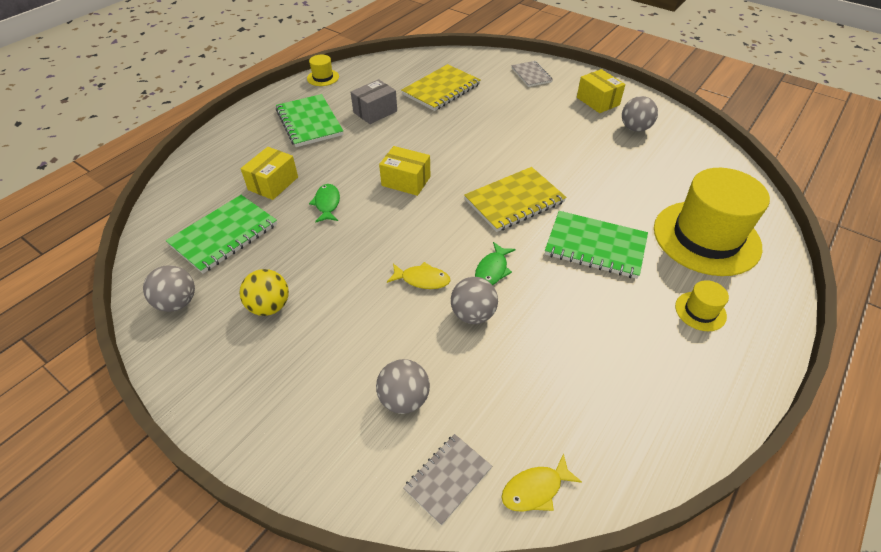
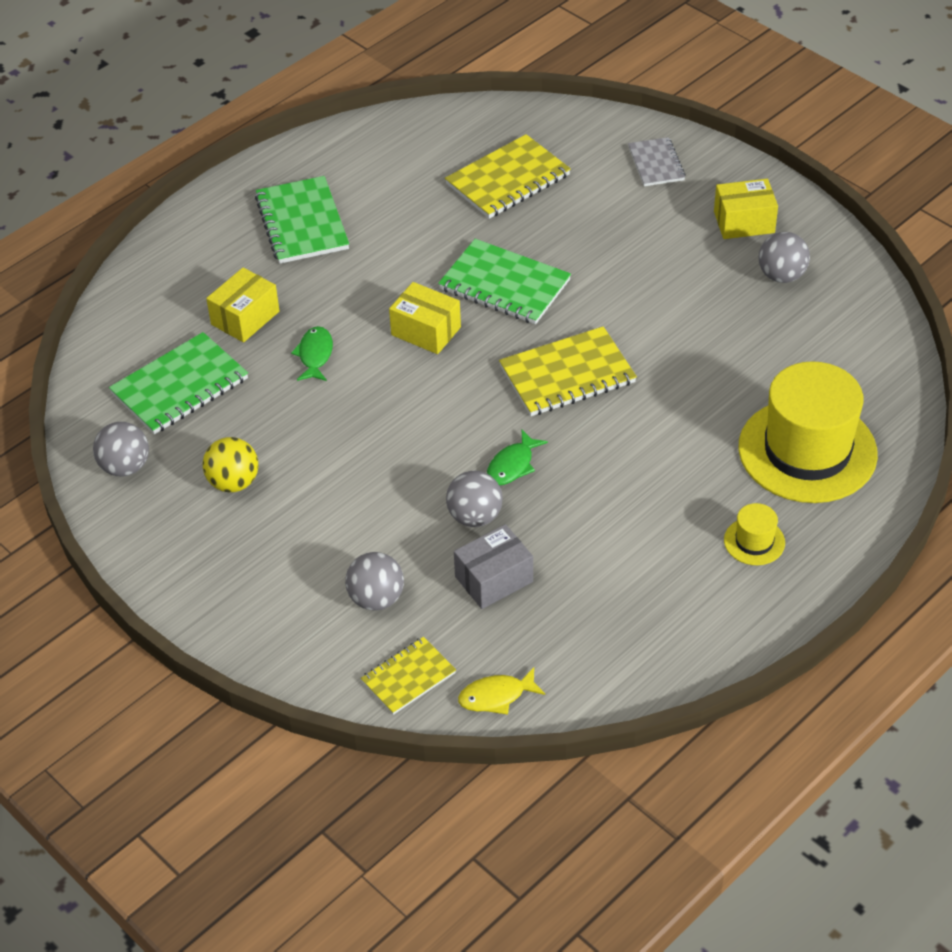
camera: 10 degrees right, 0 degrees up
yellow hat [307,55,339,86] -> none
grey box [351,79,397,124] -> grey box moved to [454,524,533,609]
yellow fish [387,262,450,289] -> none
grey notebook [403,434,492,525] -> yellow notebook [361,637,456,715]
green notebook [545,211,648,279] -> green notebook moved to [438,239,571,325]
yellow box [577,69,625,113] -> yellow box turned 75 degrees counterclockwise [714,179,778,239]

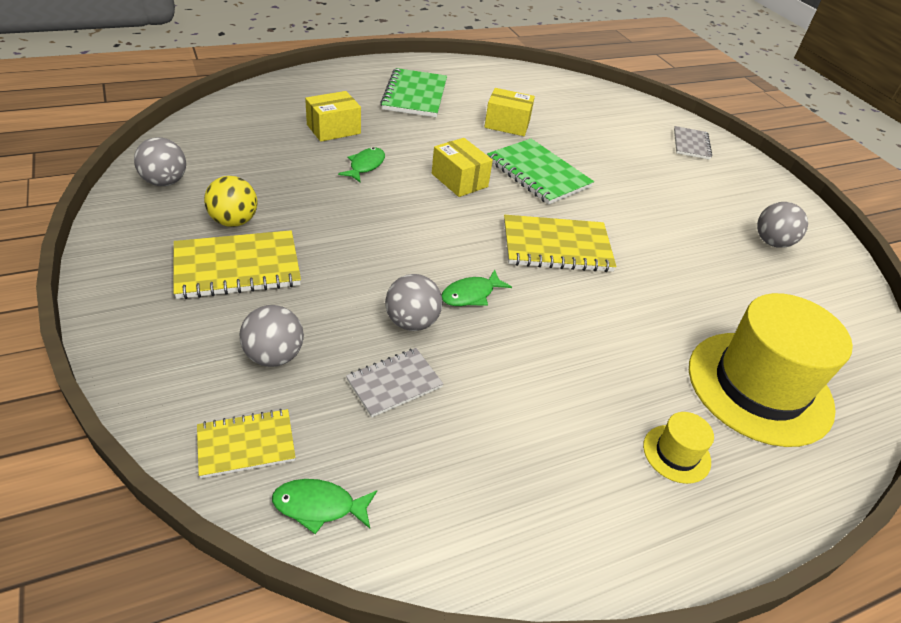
camera: 15 degrees right, 5 degrees down
green notebook [109,332,248,434] -> none
yellow notebook [445,134,571,219] -> yellow notebook moved to [173,230,301,299]
grey box [454,524,533,609] -> grey notebook [346,348,443,417]
yellow fish [458,667,545,715] -> green fish [272,479,377,534]
yellow box [714,179,778,239] -> yellow box moved to [484,88,535,136]

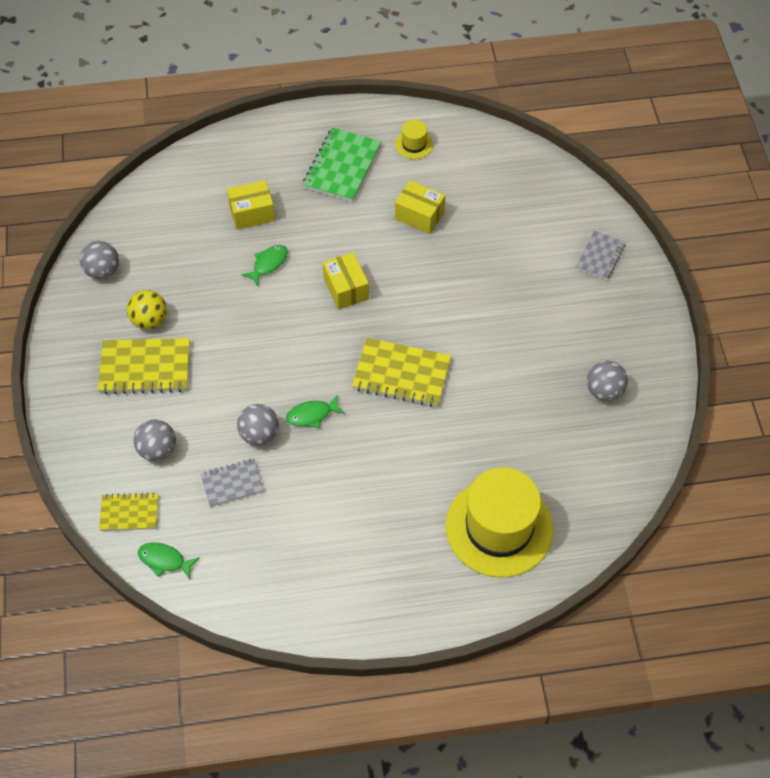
camera: 20 degrees right, 15 degrees up
green notebook [487,139,594,205] -> none
yellow hat [643,412,714,484] -> yellow hat moved to [395,120,433,159]

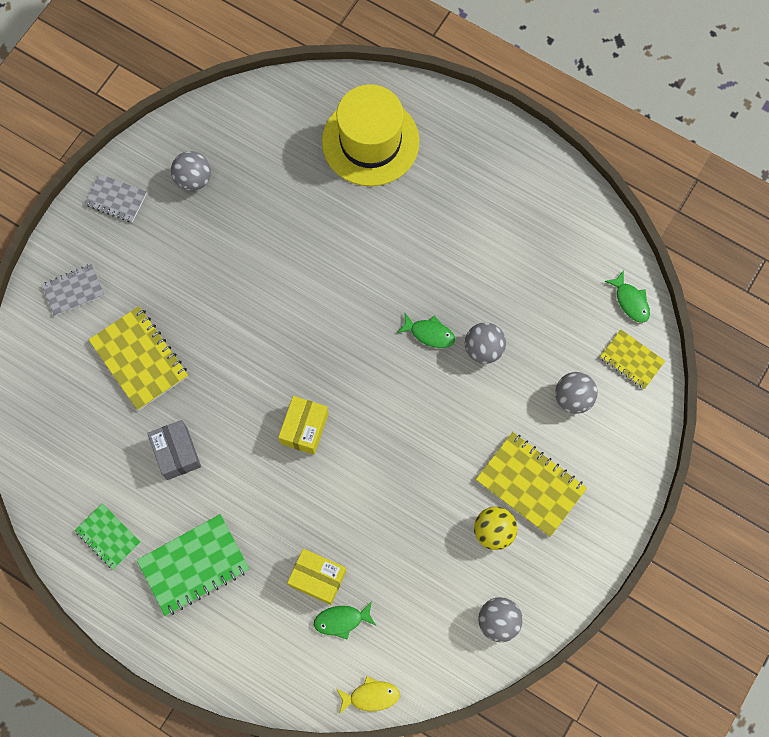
camera: 140 degrees left, 15 degrees up
grey notebook [201,459,264,507] -> grey notebook moved to [84,174,147,222]
green fish [241,245,288,286] -> green fish moved to [314,601,376,640]
yellow notebook [352,338,451,407] -> yellow notebook moved to [89,306,188,411]
yellow hat [395,120,433,159] -> green notebook [74,503,141,570]
yellow box [395,180,446,234] -> grey box [147,420,201,480]
none -> yellow fish [336,676,400,714]

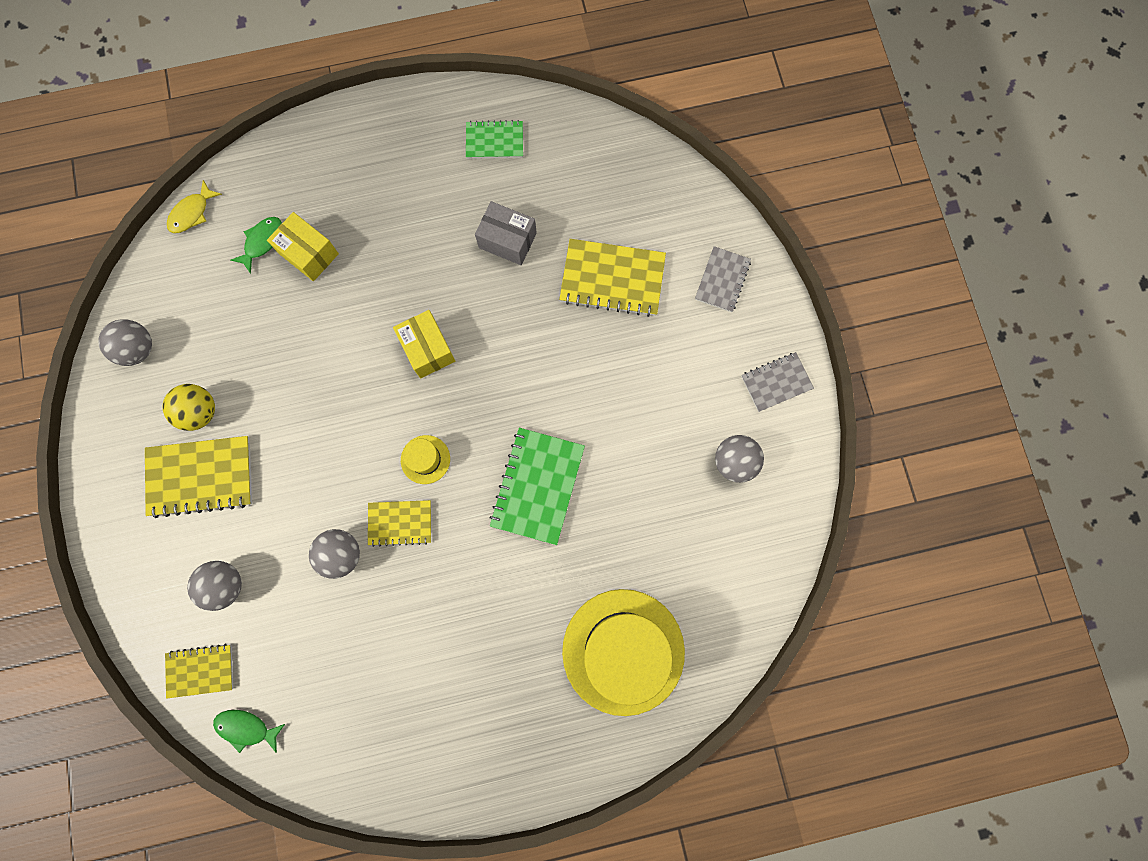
camera: 135 degrees right, 5 degrees up
green notebook [137,514,250,616] -> green notebook moved to [489,428,585,545]
yellow box [287,548,346,605] -> yellow box turned 60 degrees clockwise [267,212,339,281]
green fish [397,313,455,348] -> yellow notebook [368,500,431,547]
none -> yellow hat [401,435,450,484]

